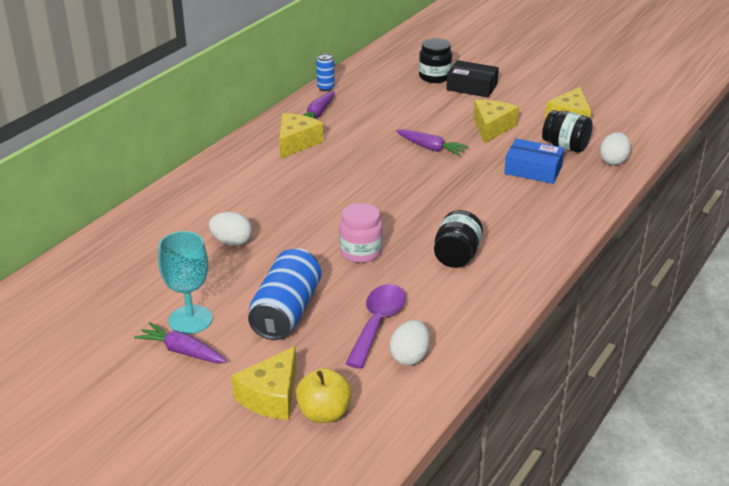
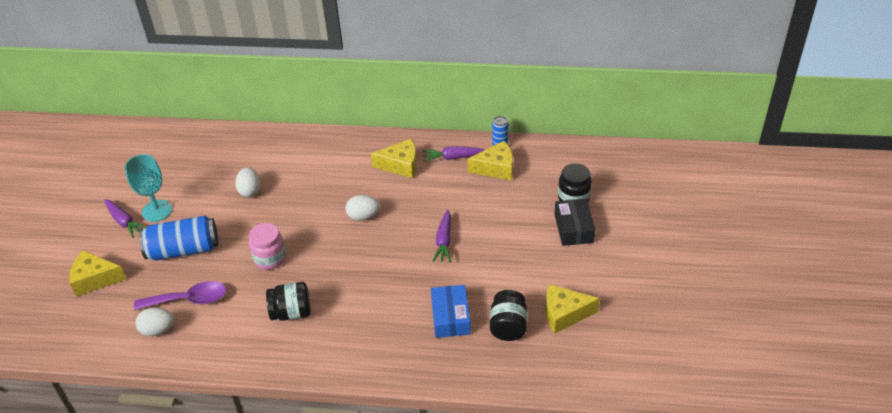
camera: 65 degrees right, 10 degrees up
purple carrot [134,322,227,363] -> purple carrot turned 135 degrees clockwise [105,199,146,238]
yellow apple [296,368,352,423] -> none
yellow cheese [473,100,519,144] -> yellow cheese moved to [467,141,513,181]
white egg [600,132,631,165] -> white egg moved to [345,195,380,221]

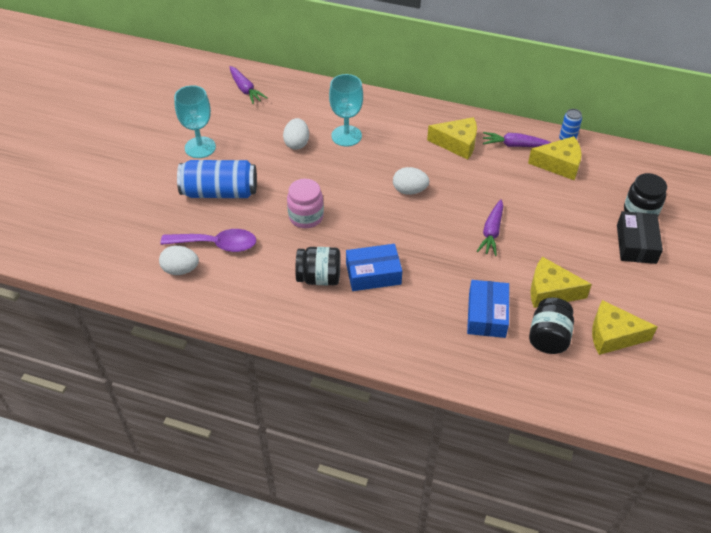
camera: 10 degrees right, 5 degrees up
yellow cheese [69,250,126,296] -> yellow cheese moved to [531,257,592,308]
purple carrot [105,199,146,238] -> purple carrot moved to [229,66,267,104]
none -> turquoise goblet [329,74,363,146]
none -> blue box [346,244,402,291]

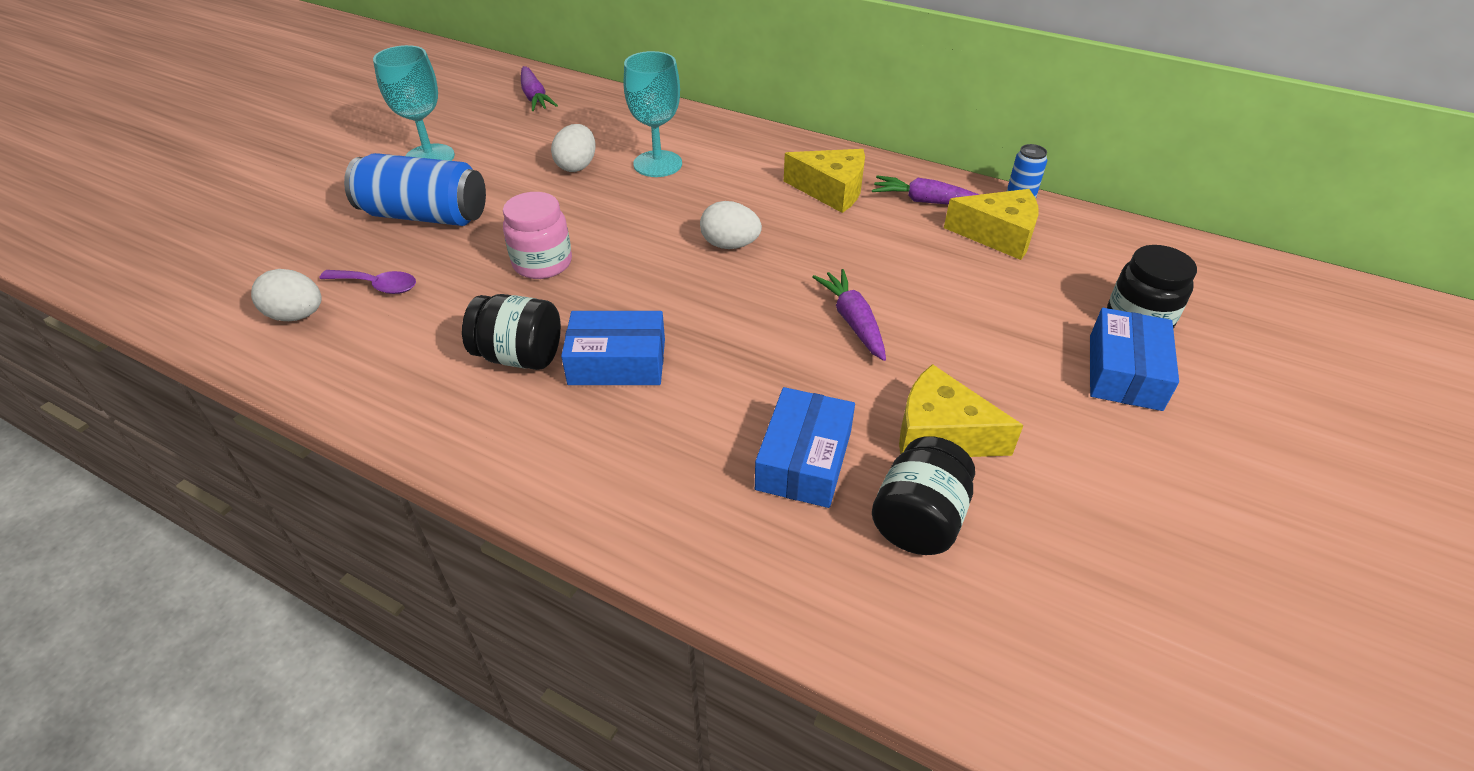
camera: 10 degrees right, 5 degrees down
purple spoon [160,229,256,252] -> purple spoon [320,270,416,294], size x0.63
purple carrot [477,199,503,256] -> purple carrot turned 135 degrees clockwise [812,269,886,361]
yellow cheese [592,300,657,355] -> none
black box [617,211,663,264] -> blue box [1090,308,1179,411]

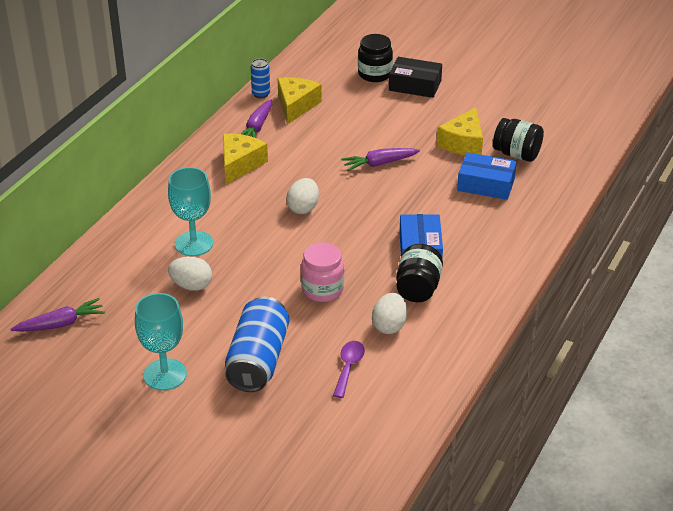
camera: 90 degrees left, 5 degrees down
white egg [251,269,322,321] -> white egg moved to [372,293,407,334]
blue box [1090,308,1179,411] -> black box [389,57,442,98]

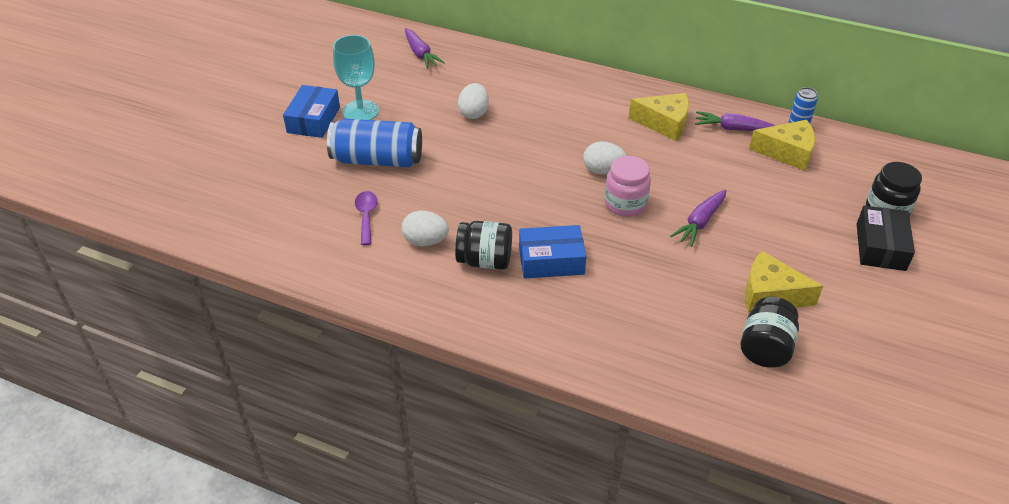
camera: 85 degrees right, 5 degrees up
turquoise goblet [168,167,213,256] -> none
pink jar [301,242,344,302] -> pink jar moved to [605,156,651,217]
purple spoon [333,341,365,398] -> purple spoon turned 105 degrees counterclockwise [355,191,378,245]
purple carrot [341,148,420,171] -> purple carrot turned 120 degrees counterclockwise [670,190,727,247]
blue box [457,152,517,200] -> blue box moved to [283,85,340,138]

